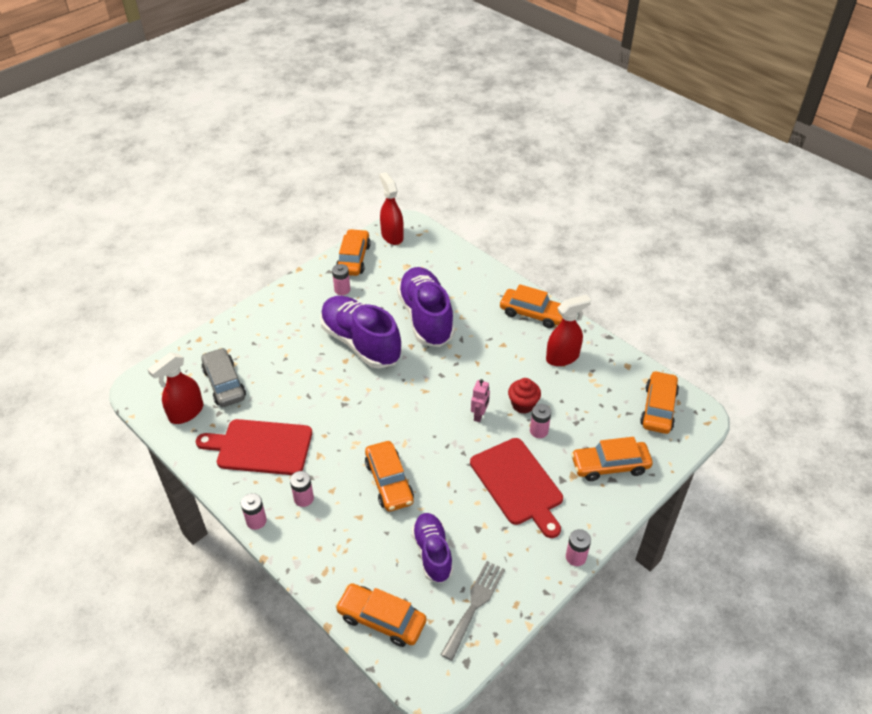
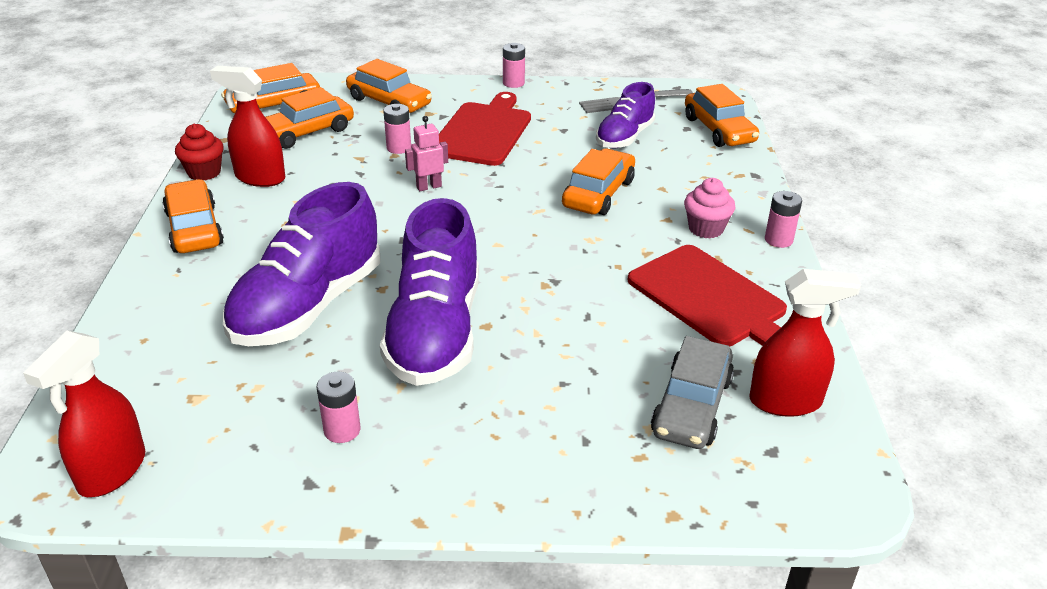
camera: 135 degrees left, 10 degrees down
pink battery [290,471,314,507] -> pink cupcake [684,178,735,239]
orange car [336,229,371,276] -> orange car moved to [266,87,354,149]
red cupcake [508,378,541,413] -> red cupcake moved to [175,123,224,180]

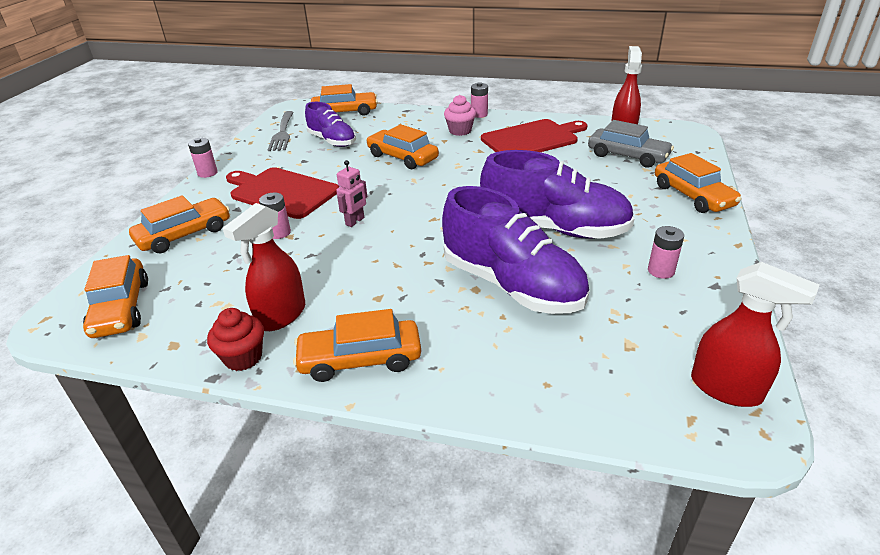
camera: 75 degrees left, 0 degrees up
orange car [266,87,354,149] -> orange car moved to [655,153,742,213]
pink robot [405,116,448,191] -> pink robot turned 135 degrees counterclockwise [336,160,367,227]

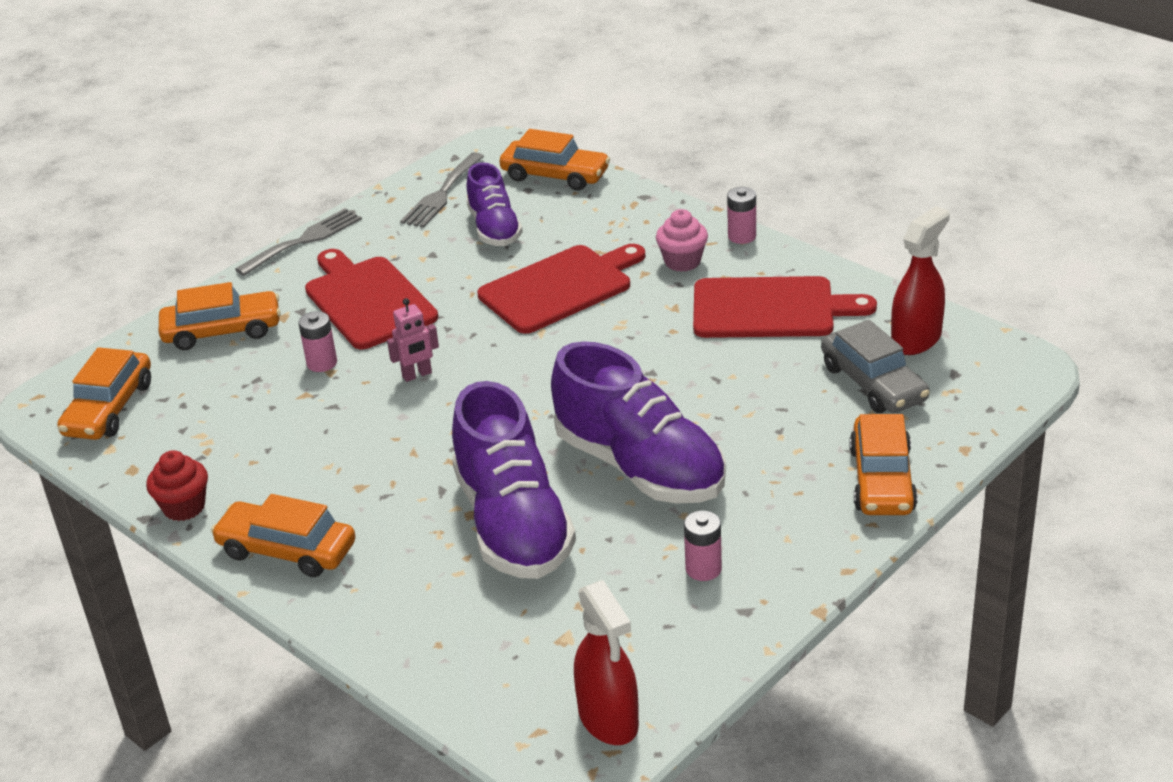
camera: 30 degrees right, 0 degrees up
pink battery [188,138,218,178] -> grey fork [235,208,362,276]
red spray bottle [223,203,305,331] -> none
orange car [366,124,439,169] -> red cutting board [477,244,645,334]

